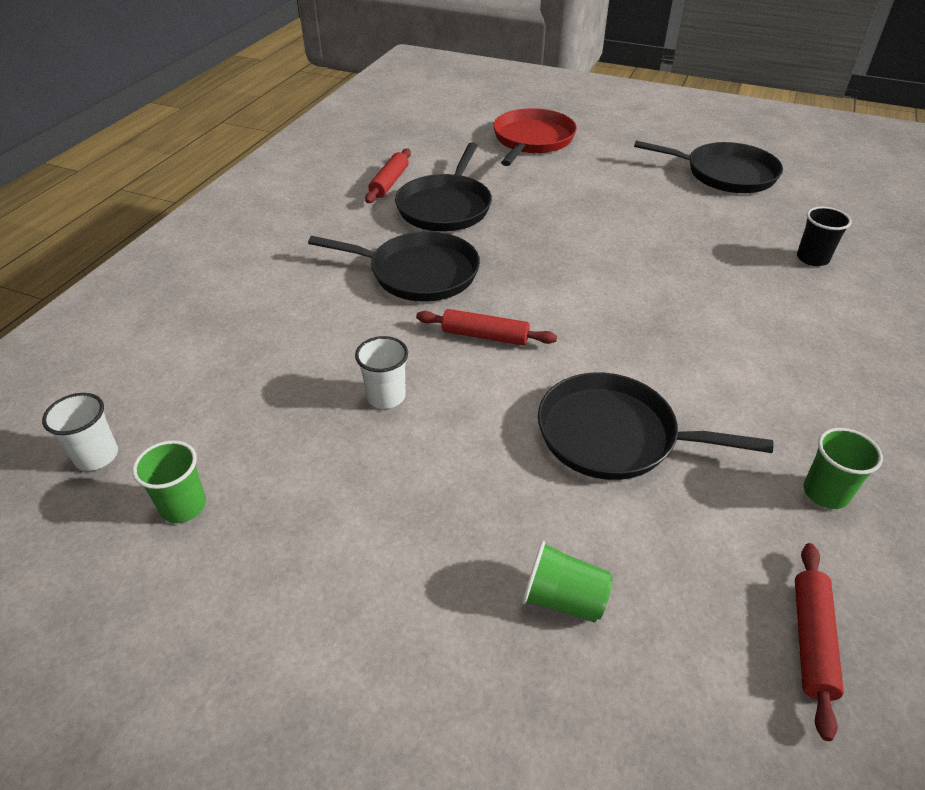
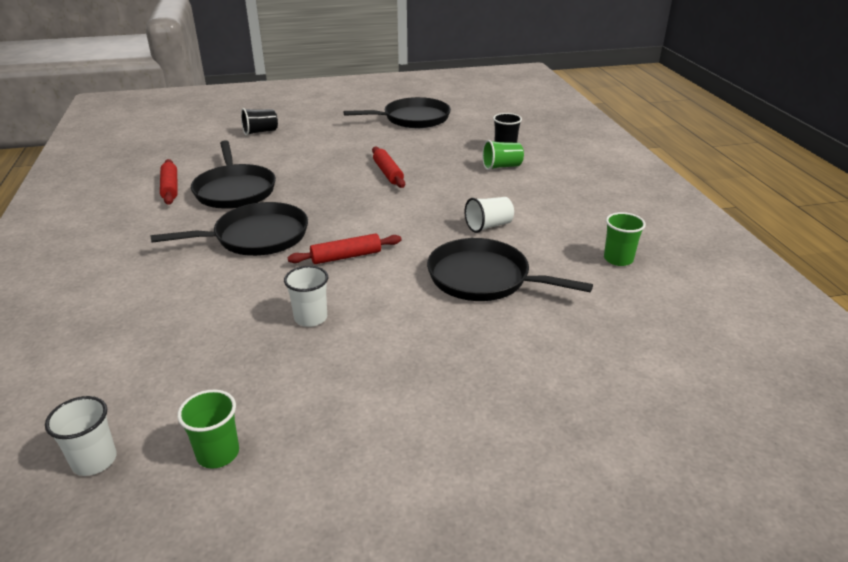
camera: 35 degrees left, 10 degrees down
red pan [493,108,577,166] -> black cup [241,108,278,136]
green cup [522,541,613,623] -> green cup moved to [482,140,524,170]
black pan [538,373,773,480] -> black pan turned 45 degrees clockwise [427,238,593,301]
red rolling pin [795,543,844,741] -> red rolling pin moved to [372,146,405,188]
none -> white cup [465,197,514,233]

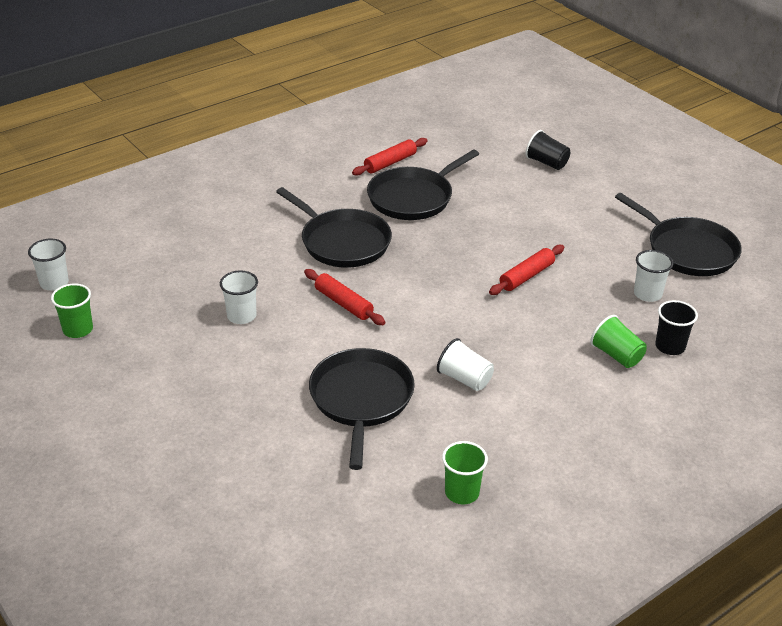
camera: 65 degrees right, 5 degrees up
none -> white cup [634,250,673,302]

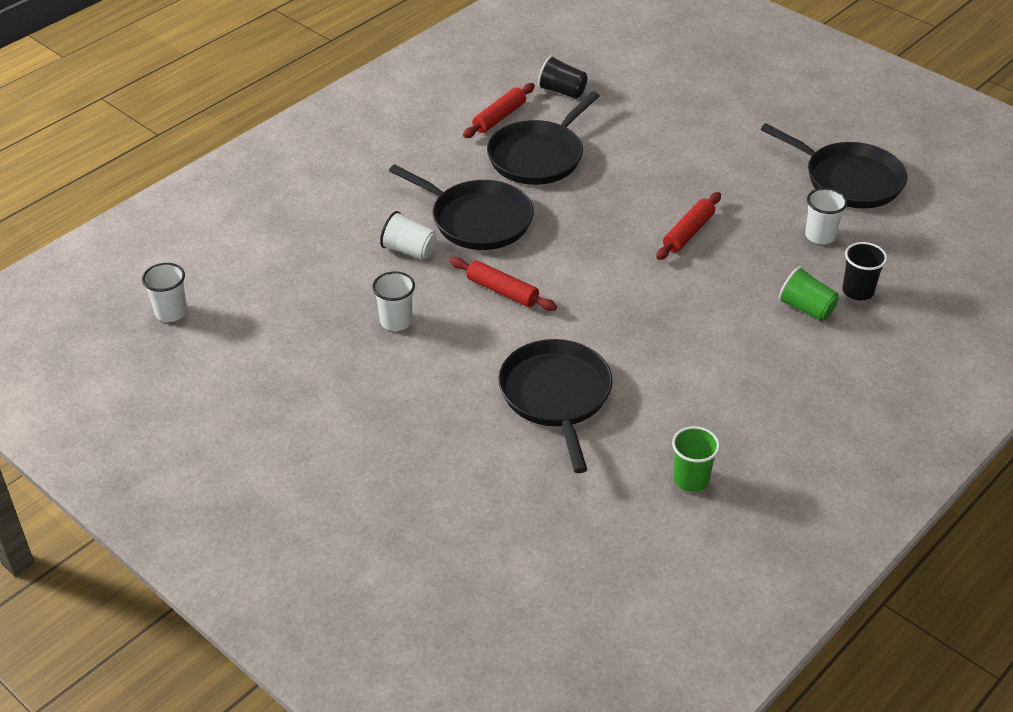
camera: 10 degrees left, 5 degrees up
green cup [51,283,93,338] -> none
white cup [437,338,494,391] -> white cup moved to [380,211,437,260]
black cup [525,130,570,170] -> black cup moved to [538,55,587,99]

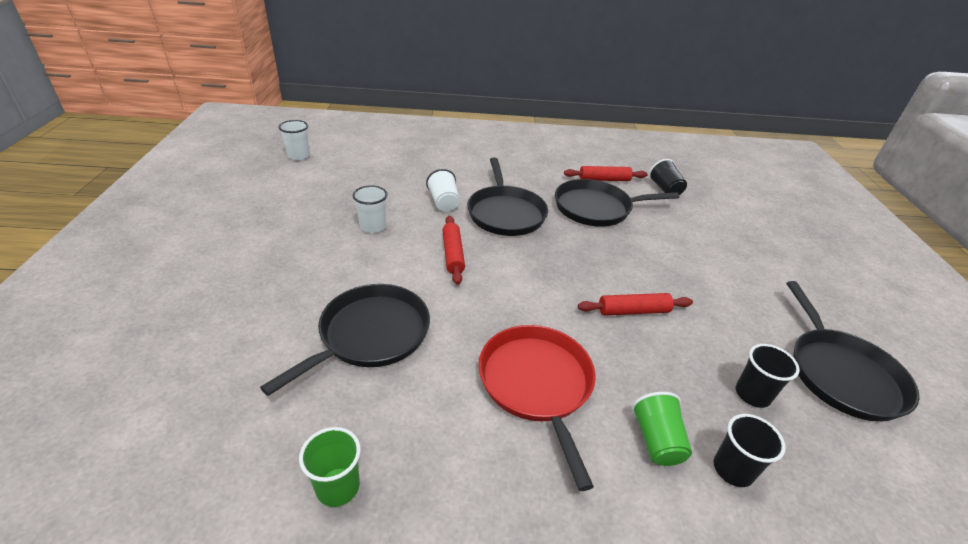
camera: 45 degrees right, 5 degrees down
white cup [805,188,847,244] -> black cup [736,344,800,408]
none -> red pan [479,325,596,491]

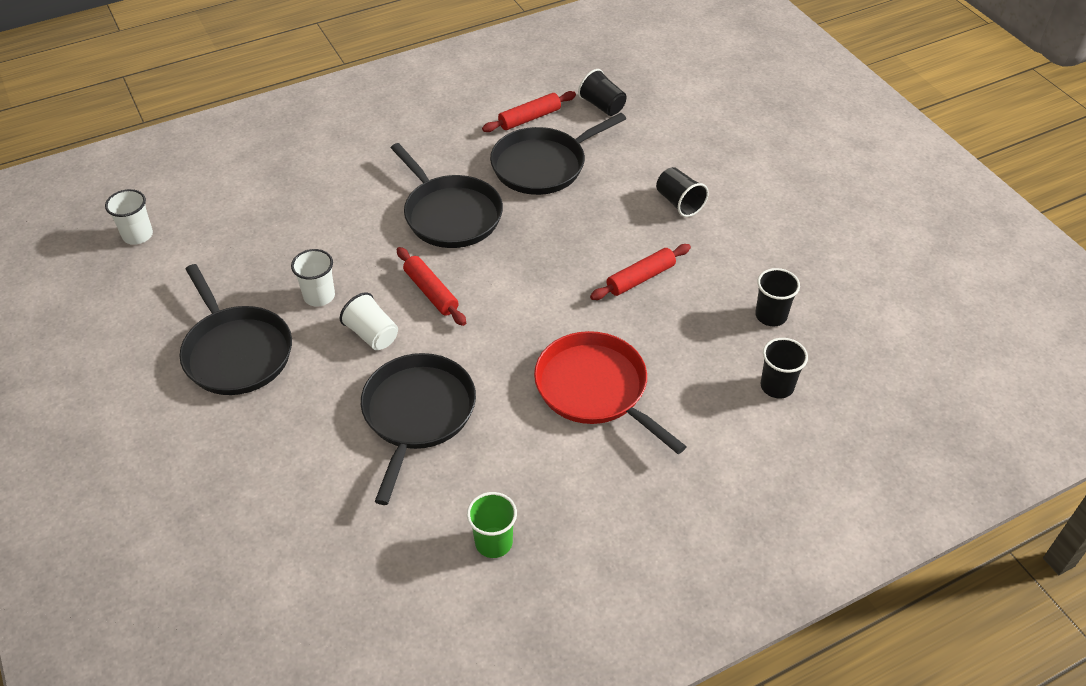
camera: 25 degrees left, 10 degrees up
white cup [426,169,460,211] -> white cup moved to [340,292,398,350]
green cup [632,392,692,466] -> none
black pan [787,281,920,422] -> black pan moved to [180,264,292,395]
none -> black cup [656,167,709,217]

